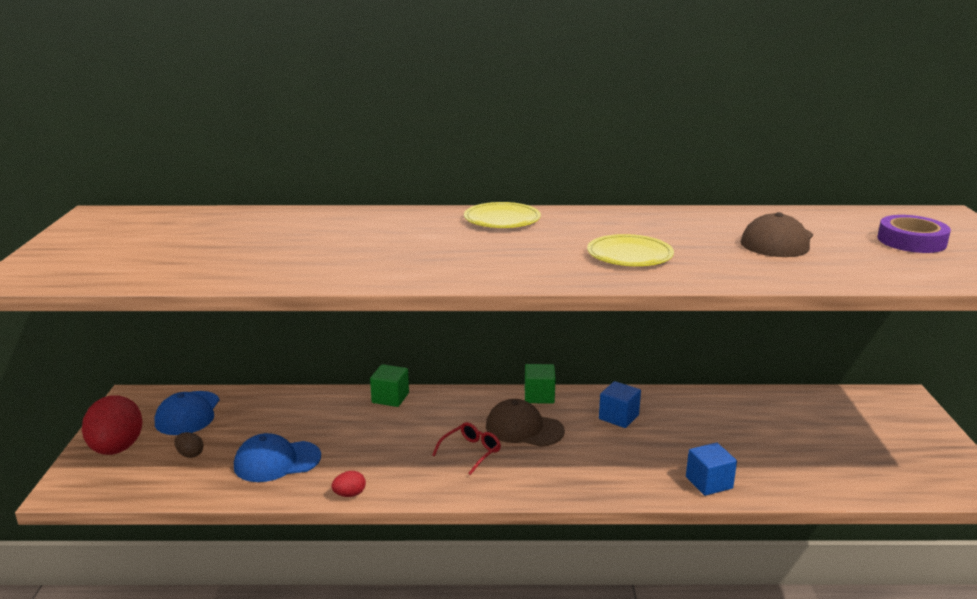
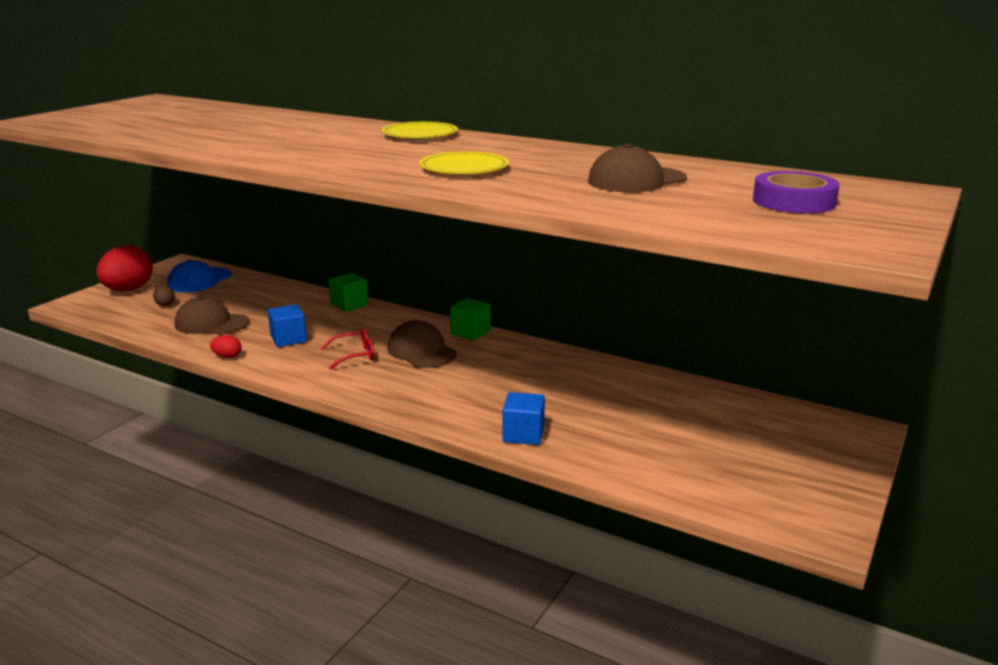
camera: 30 degrees right, 0 degrees up
blue cap [234,433,321,482] -> brown cap [174,297,249,335]
blue cube [599,381,641,428] -> blue cube moved to [268,304,307,347]

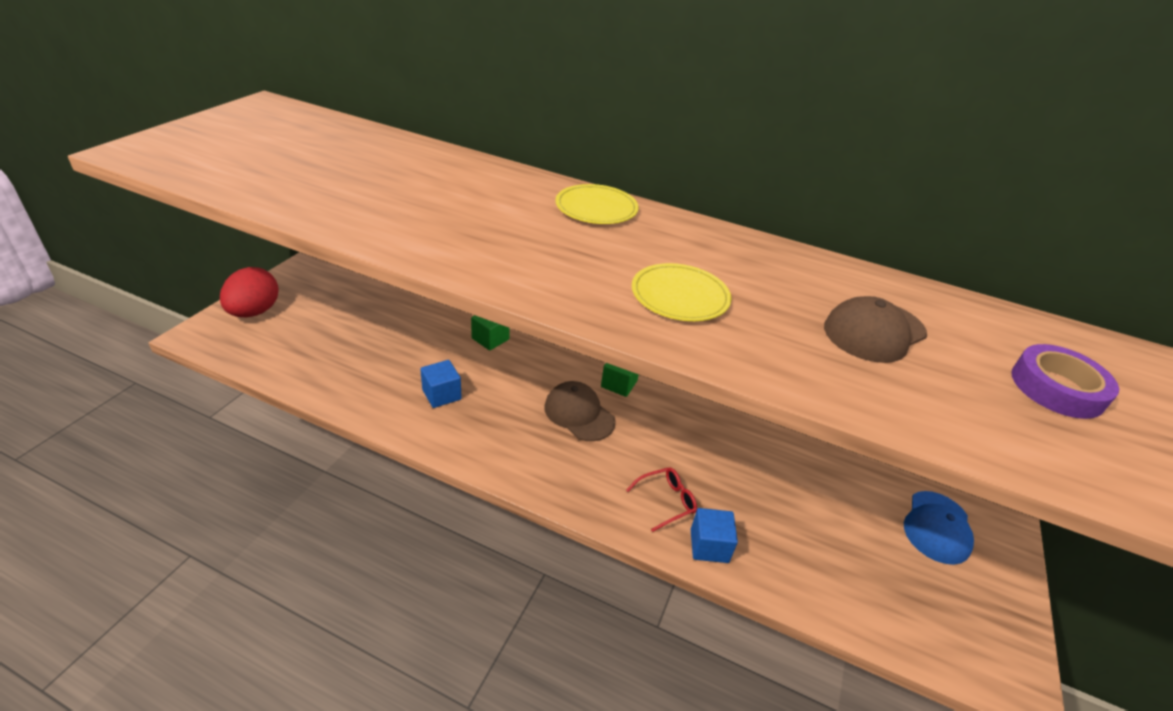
camera: 10 degrees left, 15 degrees up
brown egg [153,285,175,306] -> none
blue cap [167,260,232,292] -> blue cap moved to [904,491,974,565]
brown cap [174,297,249,335] -> none
red egg [210,335,242,358] -> none
red glasses [321,329,374,370] -> red glasses moved to [626,467,697,532]

